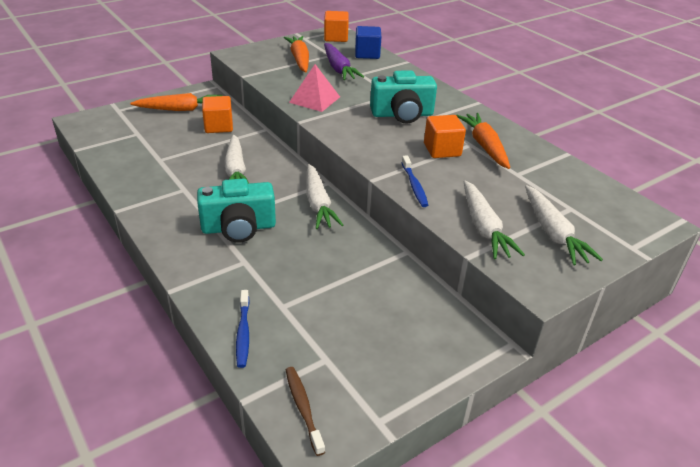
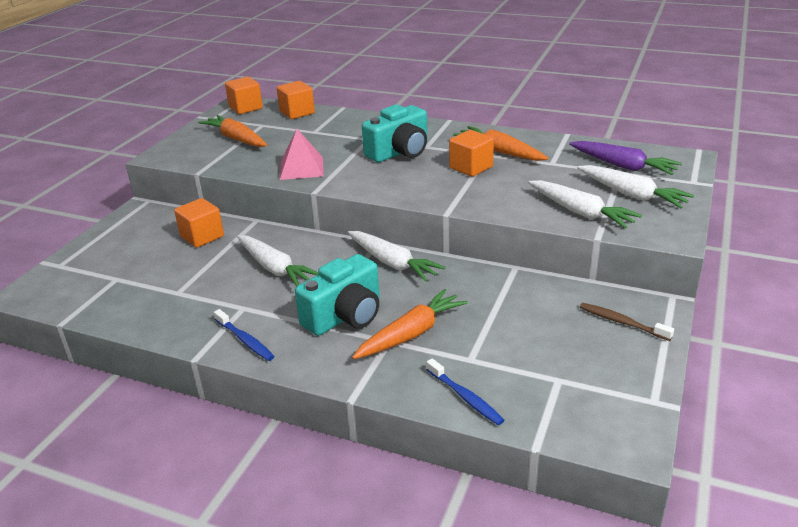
camera: 30 degrees left, 5 degrees down
orange carrot [130,93,223,111] -> orange carrot moved to [352,289,468,359]
brown toothbrush [286,367,325,456] -> brown toothbrush moved to [580,303,674,341]
purple carrot [324,43,364,80] -> purple carrot moved to [569,141,682,175]
blue cube [355,26,381,59] -> orange cube [277,81,315,119]
blue toothbrush [401,155,428,207] -> blue toothbrush moved to [214,309,274,361]

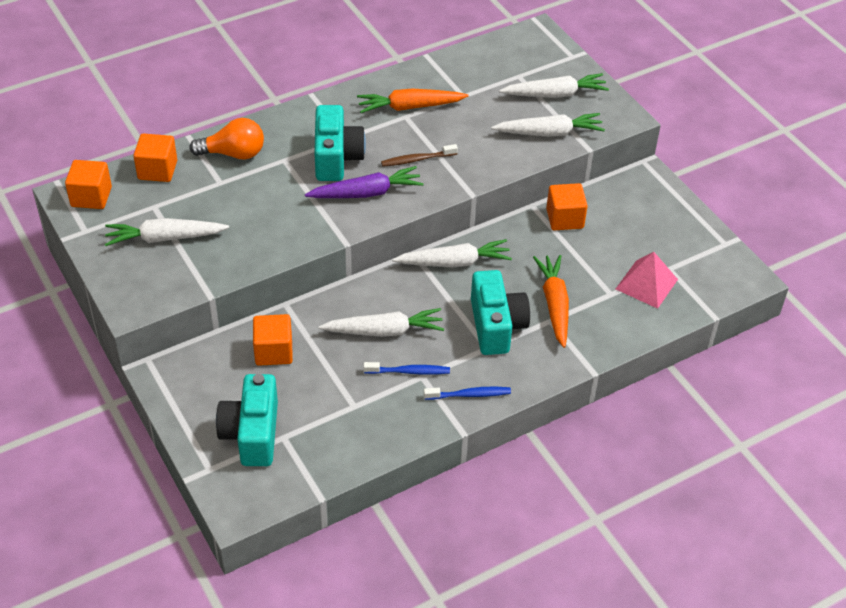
camera: 55 degrees left, 15 degrees up
orange carrot [199,115,267,147] -> white carrot [105,218,229,246]
pink pyramid [280,129,324,180] -> pink pyramid moved to [616,252,678,309]
blue toothbrush [426,358,504,425] -> blue toothbrush moved to [364,362,450,375]
orange cube [449,130,494,177] -> orange cube moved to [546,183,588,230]
purple carrot [569,141,682,175] -> purple carrot moved to [305,166,424,198]
brown toothbrush [580,303,674,341] -> brown toothbrush moved to [381,144,458,167]
none -> orange light bulb [189,118,264,160]
none -> turquoise camera [216,374,278,466]

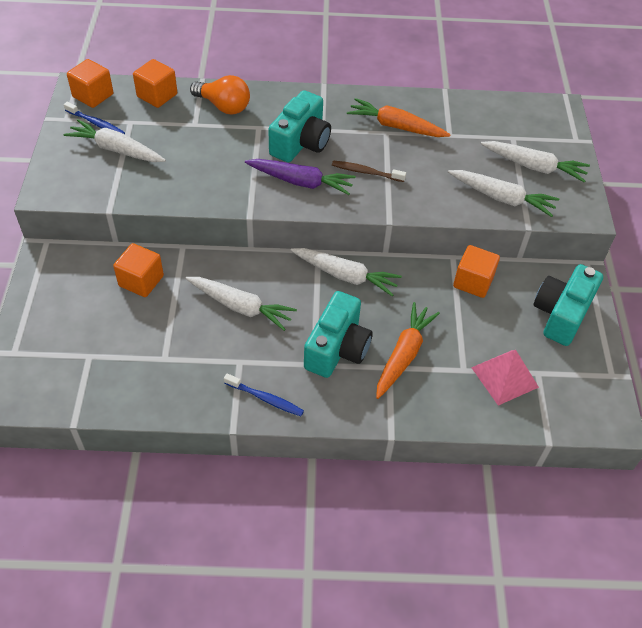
camera: 30 degrees right, 5 degrees up
turquoise camera [216,374,278,466] -> turquoise camera moved to [533,264,603,346]
blue toothbrush [364,362,450,375] -> blue toothbrush moved to [64,102,125,134]

